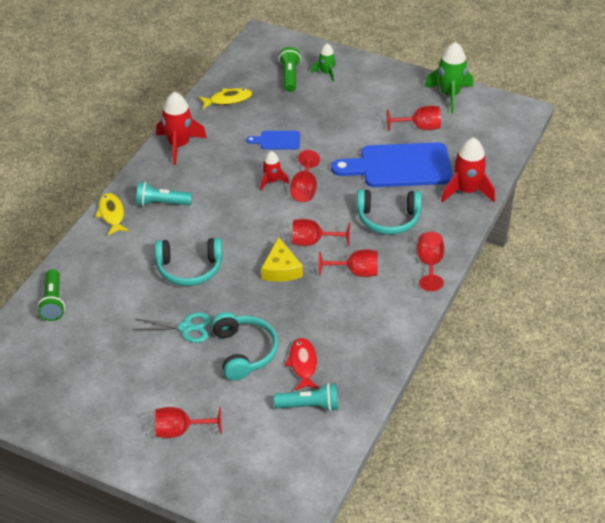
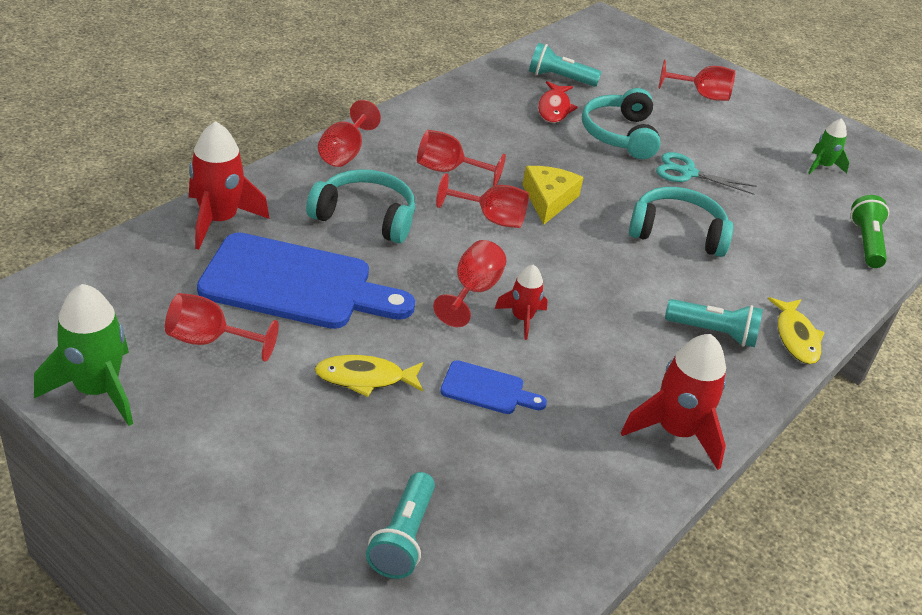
camera: 170 degrees left, 5 degrees down
yellow fish [198,88,252,109] -> yellow fish moved to [315,355,423,397]
green flashlight [279,47,301,92] -> turquoise flashlight [366,472,435,579]
green rocket [311,44,336,82] -> green rocket moved to [808,118,849,174]

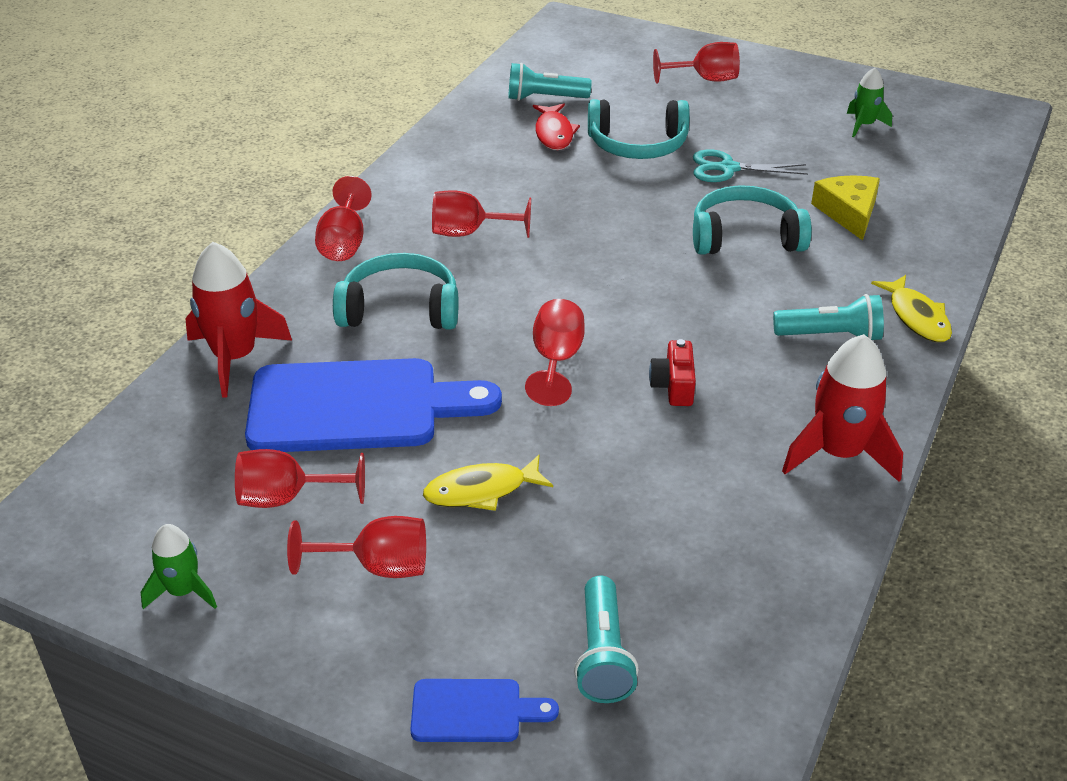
camera: 10 degrees left, 0 degrees up
green rocket [34,284,133,426] -> green rocket [141,524,217,609], size x0.57
red goblet [436,173,529,228] -> red goblet moved to [287,516,426,578]
blue cutting board [440,360,547,414] -> blue cutting board moved to [410,679,559,742]
red rocket [495,265,548,340] -> none
yellow cheese [522,166,584,225] -> yellow cheese moved to [811,175,880,240]
turquoise headphones [582,88,661,159] -> turquoise headphones turned 75 degrees counterclockwise [588,99,690,159]
green flashlight [850,195,889,268] -> none
none -> red camera [649,339,696,406]

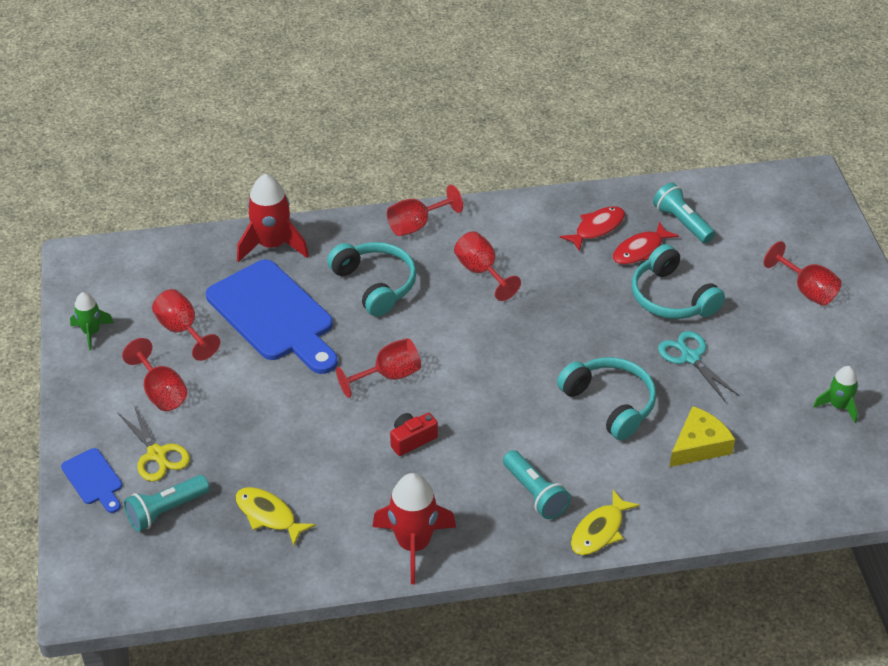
camera: 55 degrees right, 5 degrees up
yellow fish [423,455,553,511] -> yellow fish moved to [235,487,315,546]
none -> yellow scissors [117,405,190,482]
none -> red fish [560,206,625,251]

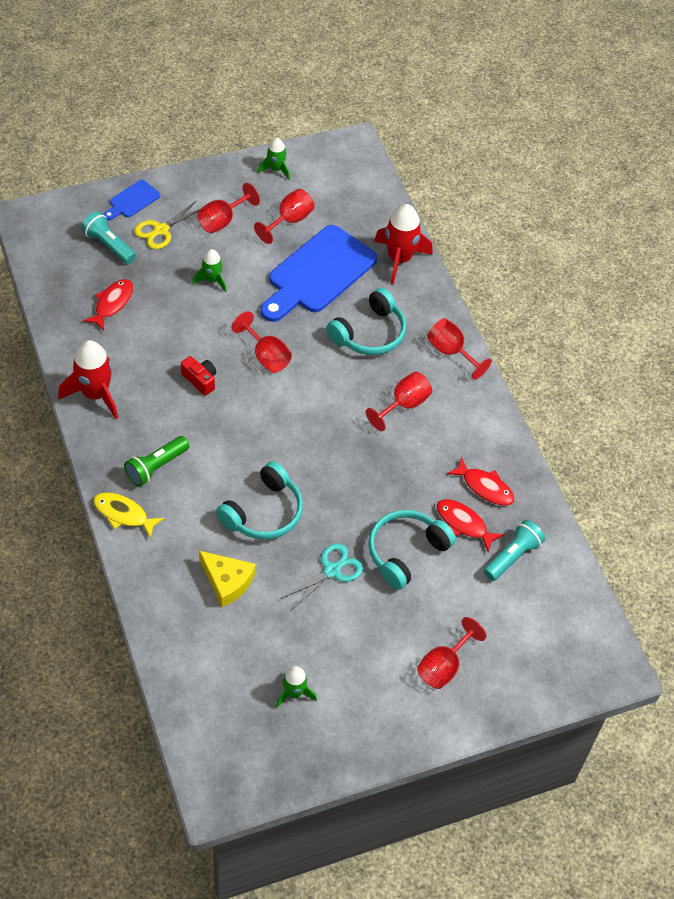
camera: 75 degrees right, 10 degrees up
yellow fish [235,487,315,546] -> red fish [83,279,133,331]
turquoise flashlight [503,450,571,519] -> green flashlight [124,436,190,487]
none -> green rocket [193,249,227,292]

